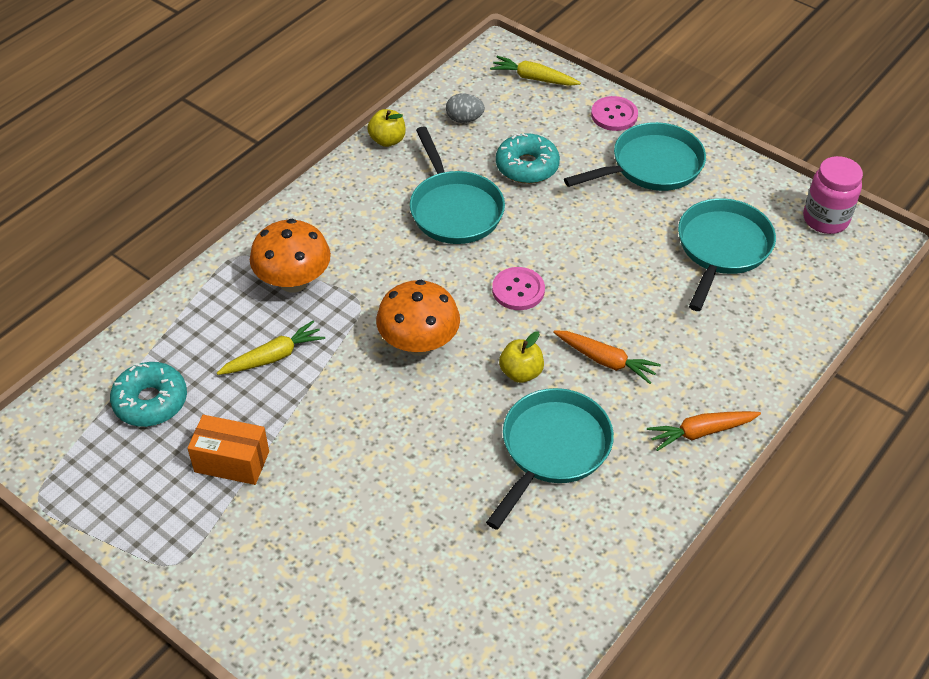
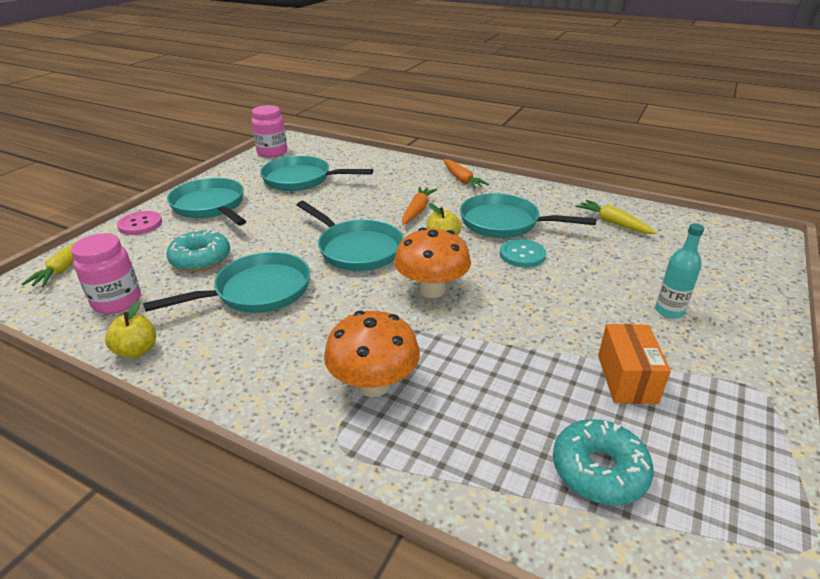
camera: 100 degrees left, 15 degrees down
yellow carrot [217,321,325,375] -> yellow carrot moved to [575,200,657,234]
grey egg [446,94,485,123] -> pink jar [71,233,141,314]
pink button [492,267,545,310] -> turquoise pan [297,201,404,271]
none -> turquoise button [500,239,546,267]
none -> turquoise bottle [655,223,704,319]

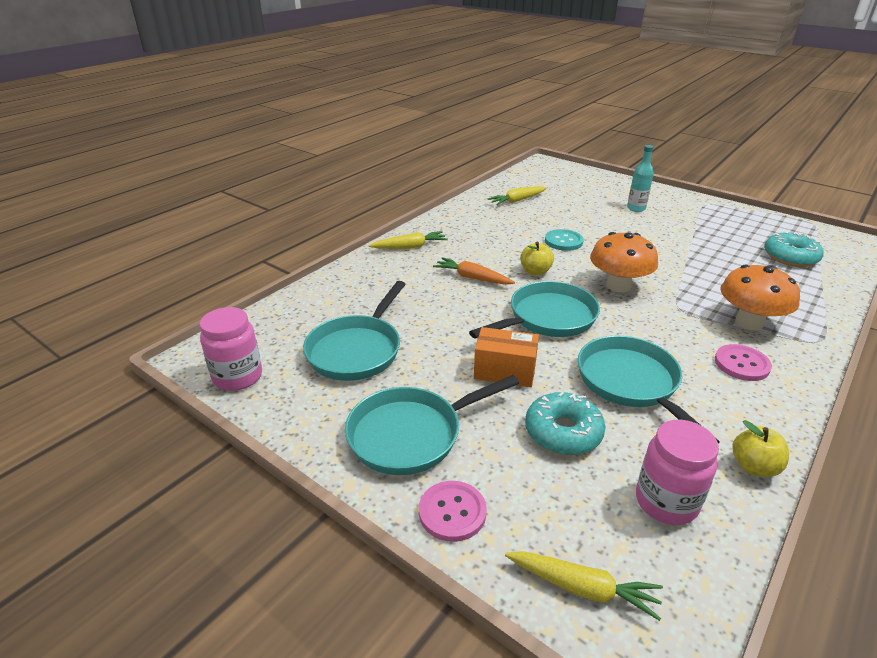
camera: 80 degrees left, 0 degrees up
orange carrot [443,159,489,189] -> yellow carrot [369,231,448,249]
turquoise pan [460,193,597,238] -> none
orange box [598,324,671,404] -> orange box moved to [474,327,539,387]
none -> pink button [715,344,772,381]

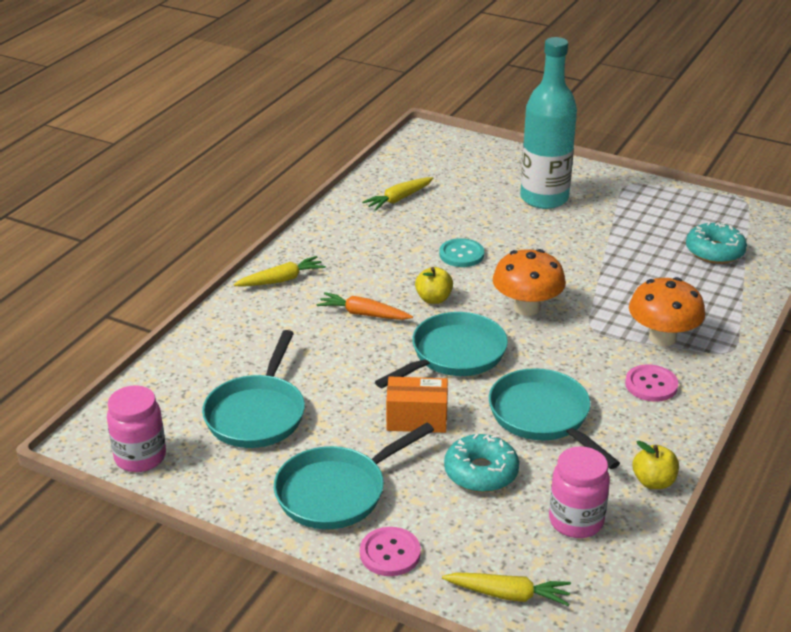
camera: 10 degrees left, 0 degrees up
turquoise bottle [627,145,654,212] -> turquoise bottle [520,37,577,209], size x2.16

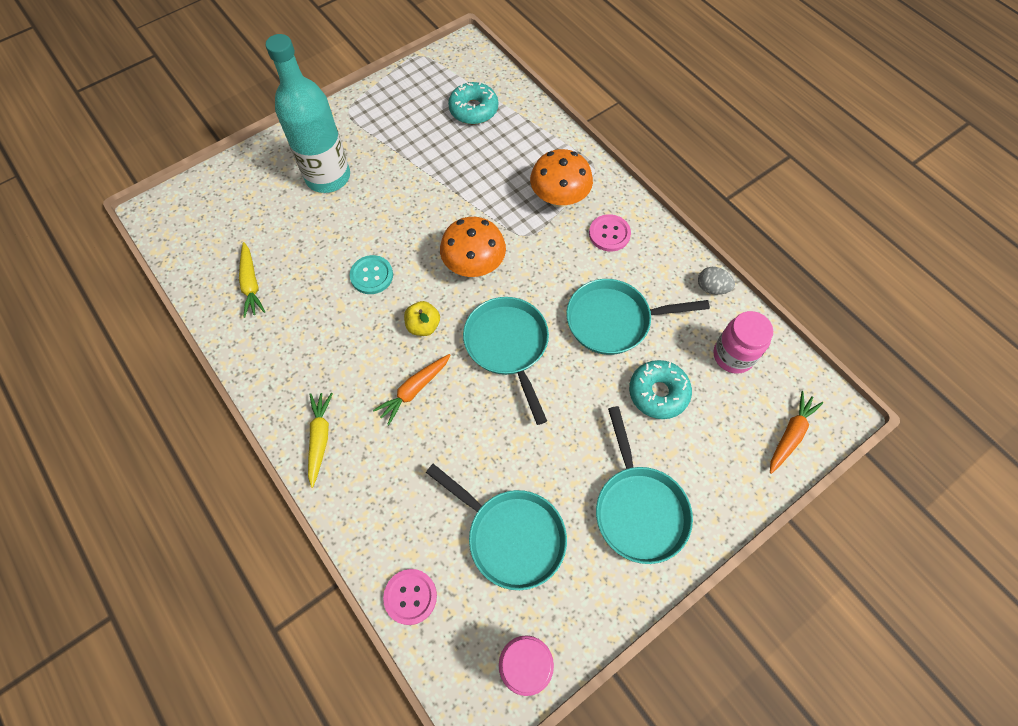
camera: 65 degrees left, 30 degrees up
pink button [360,527,421,576] -> pink button moved to [383,569,437,625]
orange box [386,376,448,433] -> none
yellow carrot [442,573,571,606] -> orange carrot [770,391,823,474]
yellow apple [633,441,679,489] -> grey egg [698,267,735,295]

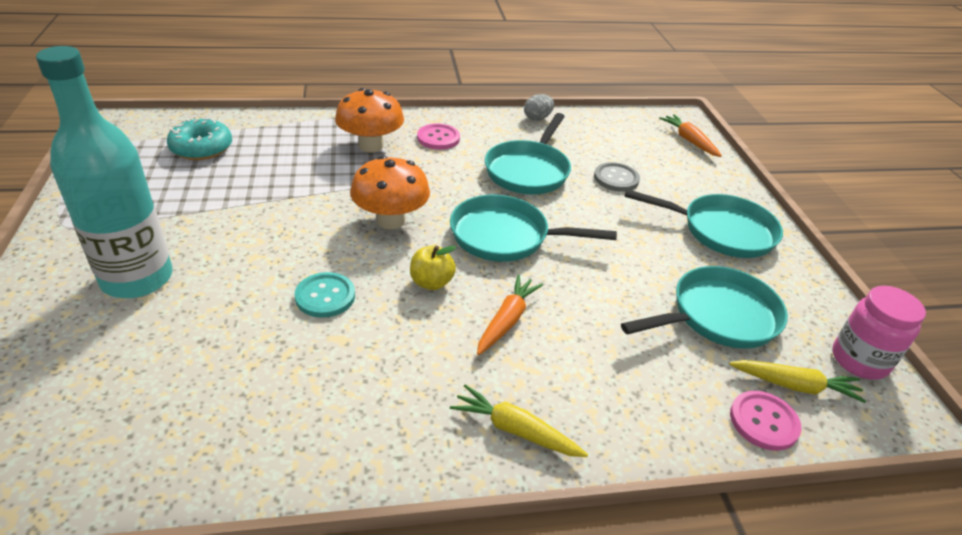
camera: 65 degrees left, 25 degrees down
yellow carrot [239,242,265,318] -> yellow carrot moved to [729,360,866,403]
orange carrot [373,354,450,425] -> orange carrot turned 135 degrees counterclockwise [477,275,543,355]
turquoise donut [629,360,692,419] -> grey button [594,162,640,192]
pink jar [714,311,773,374] -> none

